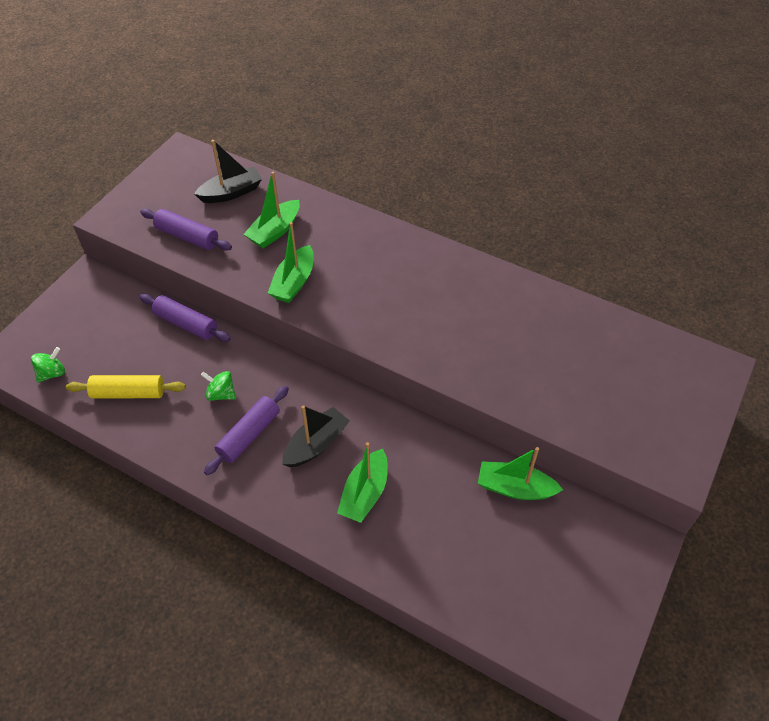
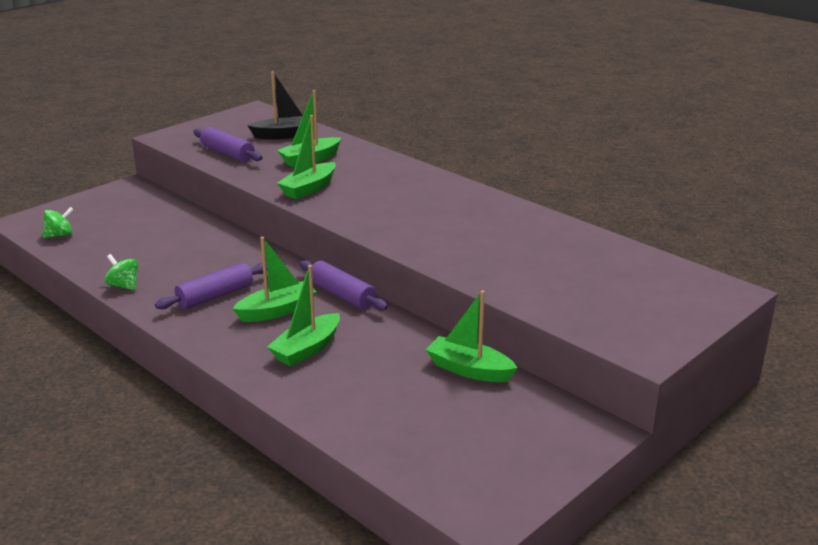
camera: 15 degrees right, 25 degrees down
yellow rolling pin [66,375,186,398] -> none
purple rolling pin [140,294,231,342] -> purple rolling pin moved to [299,260,388,311]
green spinning top [201,371,236,401] -> green spinning top moved to [105,254,138,290]
black boat [282,405,350,467] -> green boat [232,237,317,322]

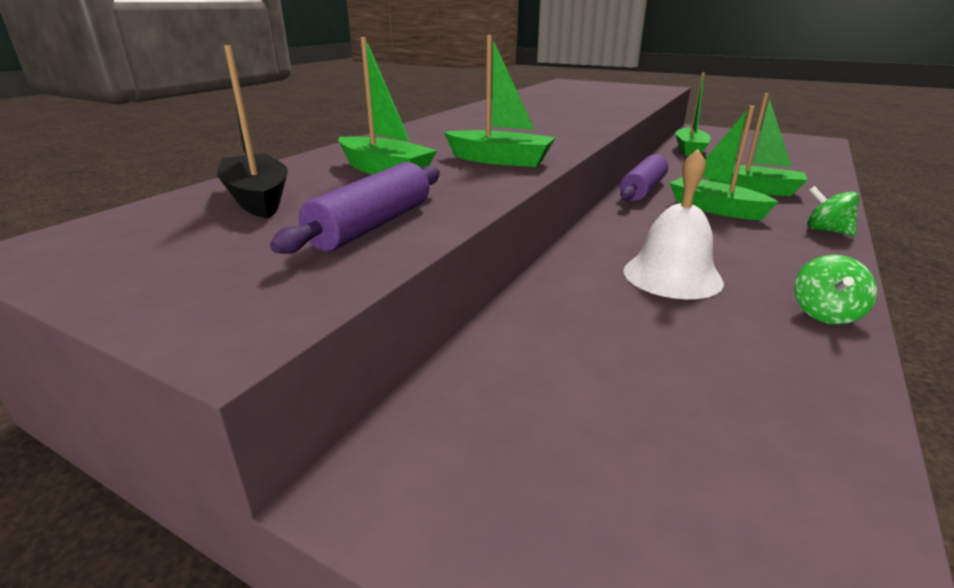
camera: 105 degrees left, 0 degrees up
green spinning top [43,207,74,238] -> green spinning top moved to [807,186,859,236]
purple rolling pin [155,263,267,309] -> none
none -> white bell [623,149,724,299]

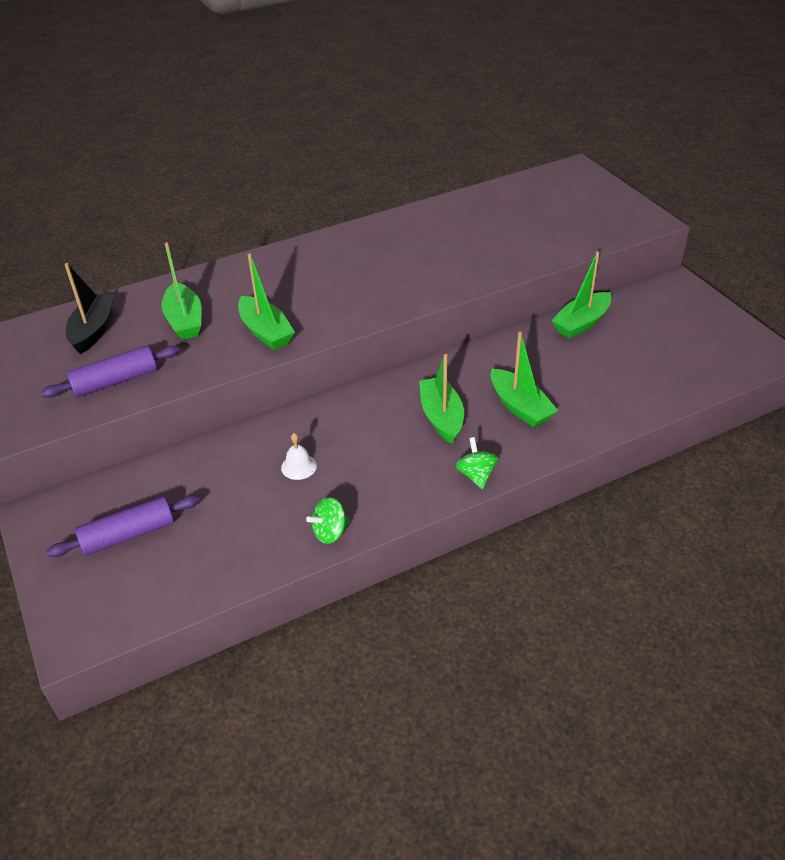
camera: 35 degrees right, 15 degrees up
purple rolling pin [620,154,668,201] -> purple rolling pin moved to [47,495,200,557]
white bell [623,149,724,299] -> white bell [281,433,317,480], size x0.53

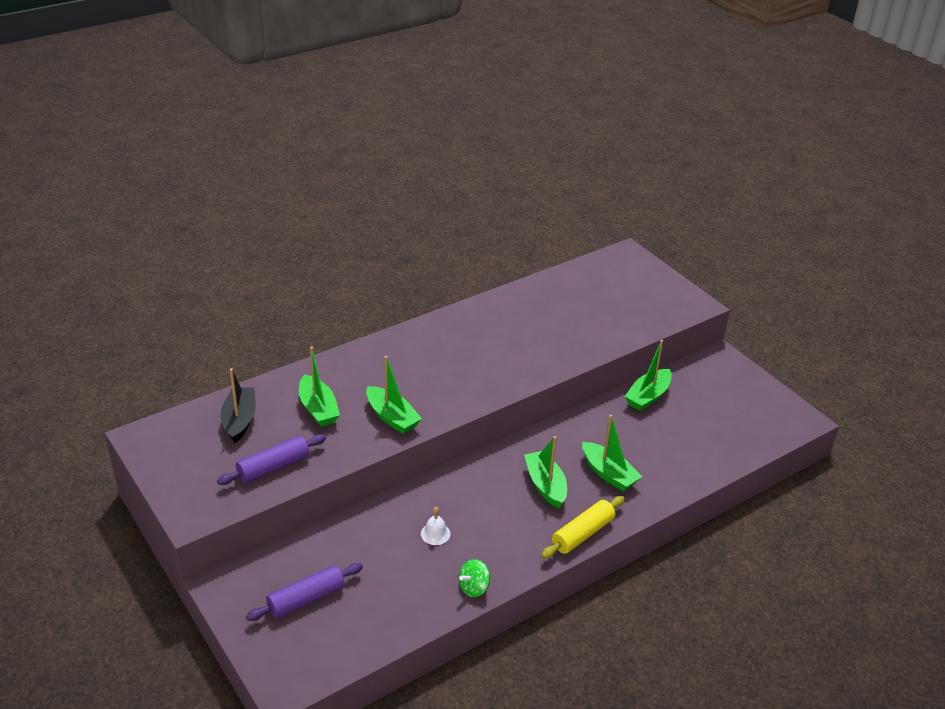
camera: 10 degrees left, 5 degrees down
green spinning top [455,437,499,489] -> yellow rolling pin [541,496,625,559]

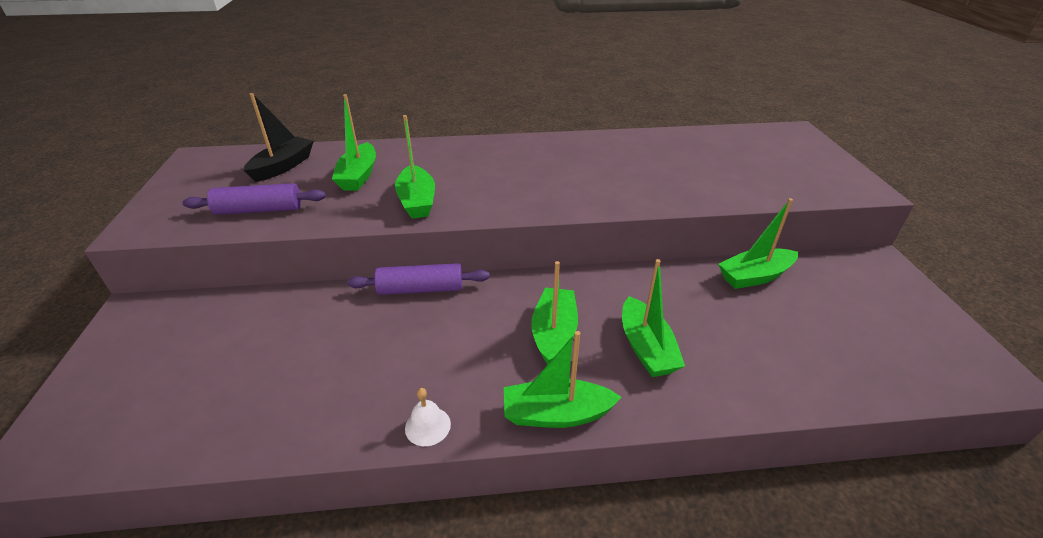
camera: 30 degrees right, 0 degrees up
purple rolling pin [246,563,363,621] -> purple rolling pin moved to [347,263,490,295]
white bell [421,507,451,545] -> white bell moved to [405,388,451,446]
green spinning top [459,559,490,597] -> none
yellow rolling pin [541,496,625,559] -> green boat [504,331,621,428]

